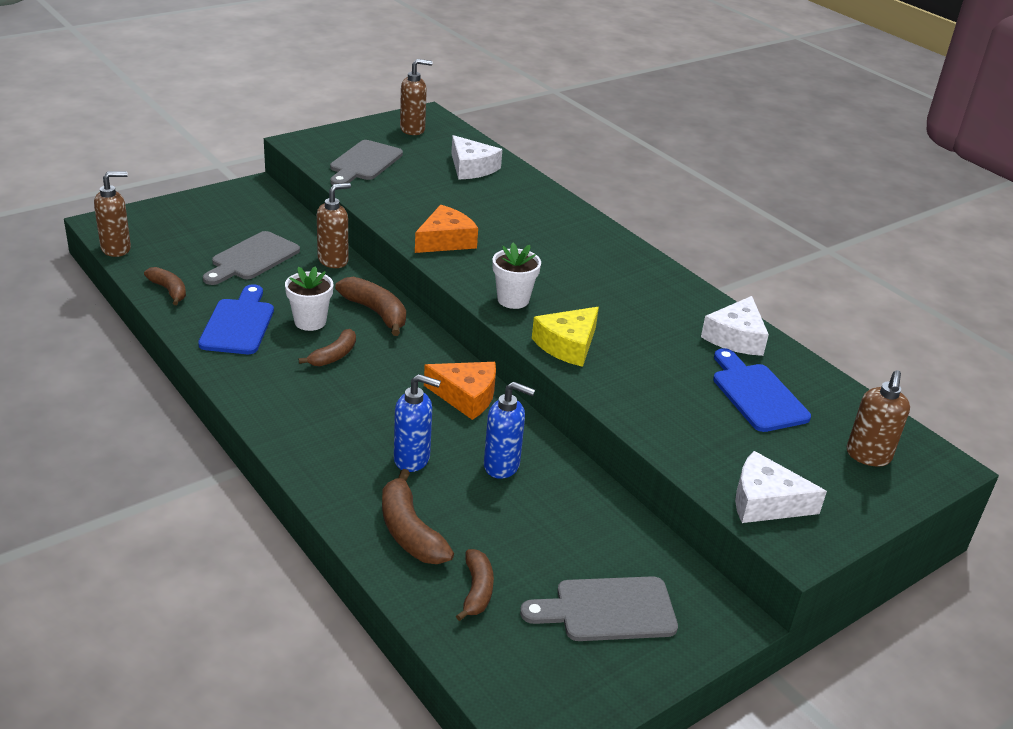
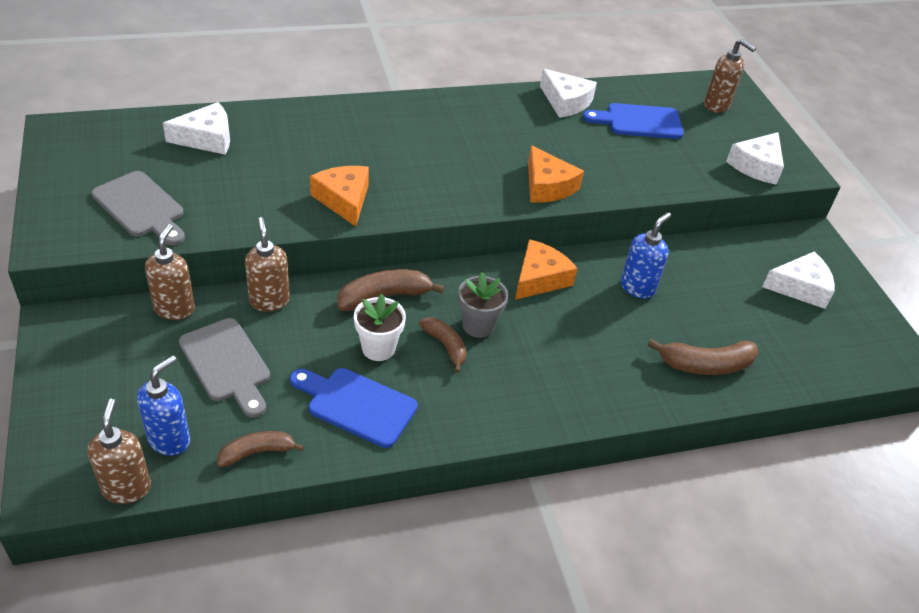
camera: 70 degrees left, 10 degrees up
blue soap dispenser [394,374,441,472] -> blue soap dispenser moved to [137,355,190,456]
brown soap dispenser [400,59,432,135] -> brown soap dispenser moved to [145,224,195,320]
brown banana [456,549,494,621] -> none
white flower pot [492,243,541,309] -> none
grey cutting board [520,576,678,641] -> white cheese [762,251,835,309]
yellow cheese [532,307,599,367] -> orange cheese [528,145,584,202]
none -> grey flower pot [458,272,508,338]

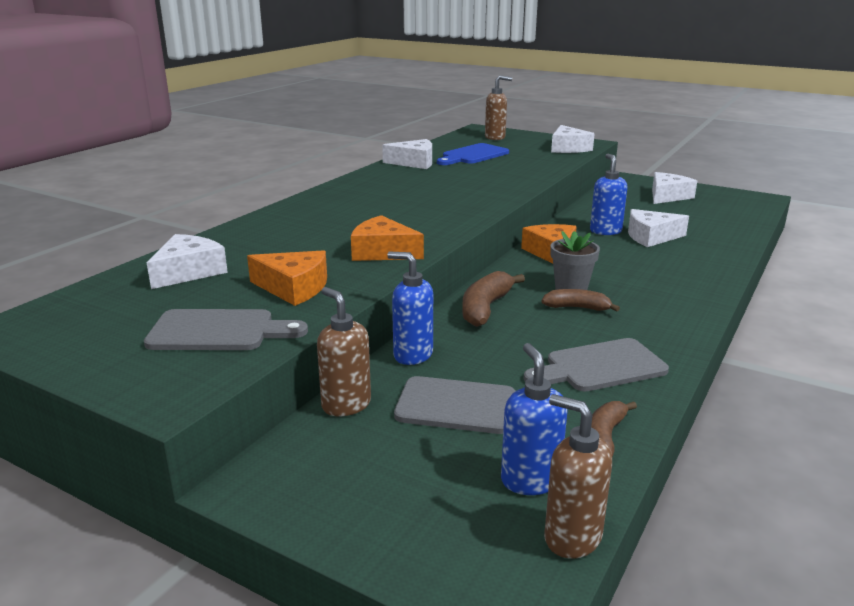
camera: 40 degrees left, 20 degrees down
brown soap dispenser [245,217,290,312] -> blue soap dispenser [387,252,433,365]
blue cutting board [290,368,418,448] -> grey cutting board [524,338,669,392]
white flower pot [354,294,406,361] -> none
orange cheese [528,145,584,202] -> orange cheese moved to [247,250,327,306]
brown banana [648,339,758,375] -> none
none -> white cheese [628,209,689,247]

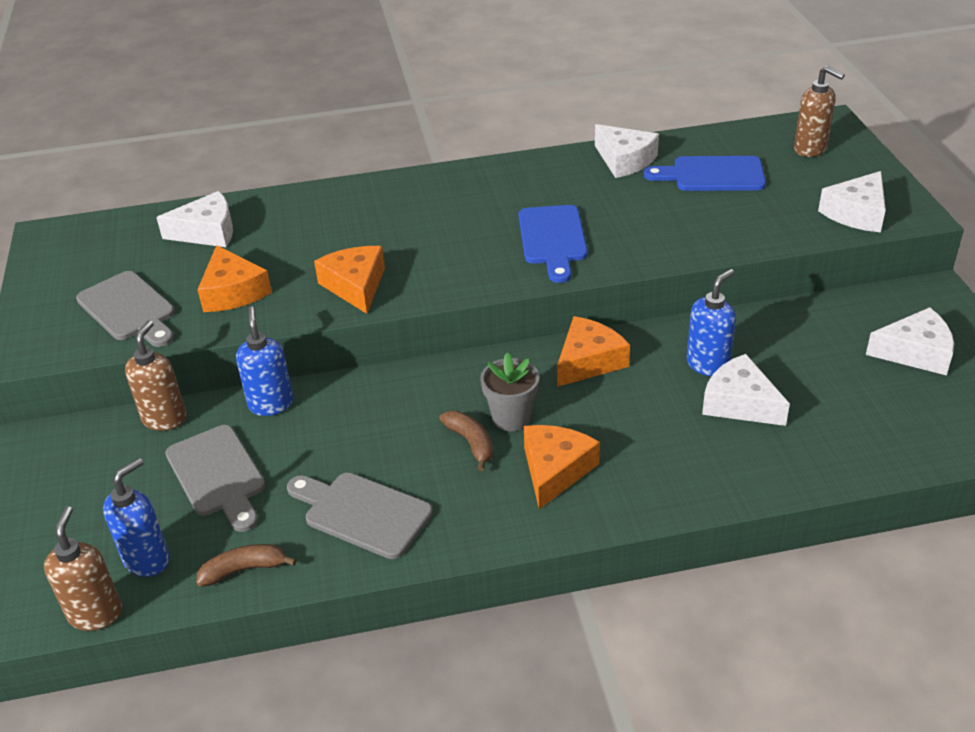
camera: 50 degrees right, 15 degrees up
brown banana [462,271,525,327] -> none
none -> blue cutting board [519,205,588,283]
none -> orange cheese [524,425,600,509]

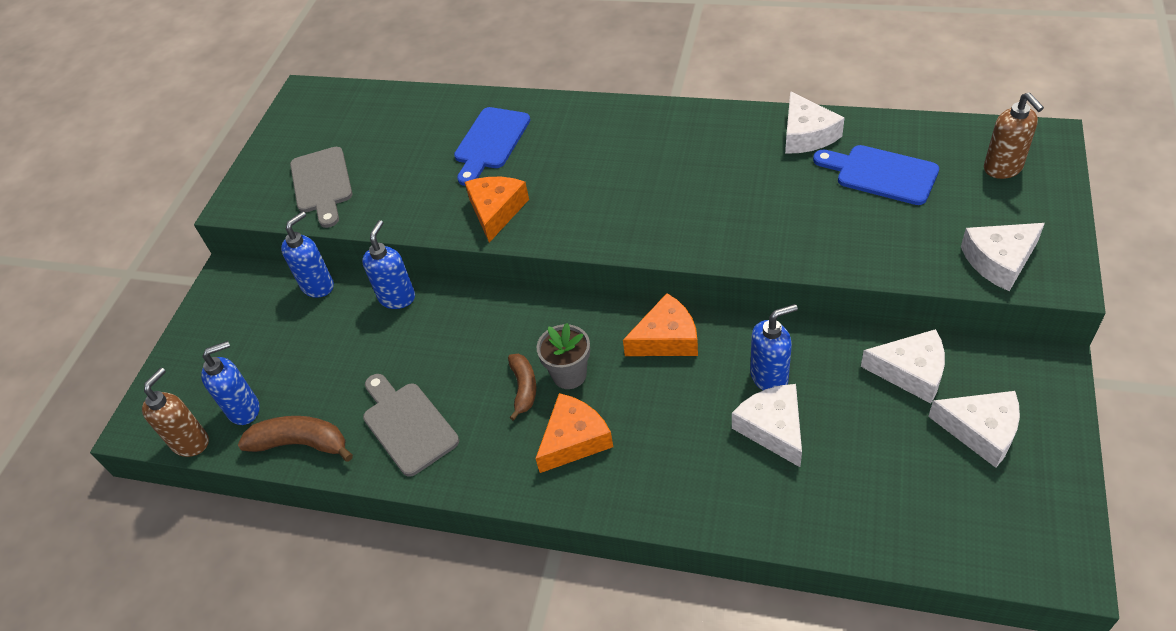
camera: 30 degrees right, 10 degrees up
brown soap dispenser [125,320,186,431] -> blue soap dispenser [281,211,334,298]
white cheese [156,191,233,247] -> white cheese moved to [861,329,945,404]
grey cutting board [165,425,265,532] -> none
brown banana [196,544,296,587] -> brown banana [238,416,353,462], size x1.51
orange cheese [198,245,272,312] -> none
blue cutting board [519,205,588,283] -> blue cutting board moved to [454,107,530,186]

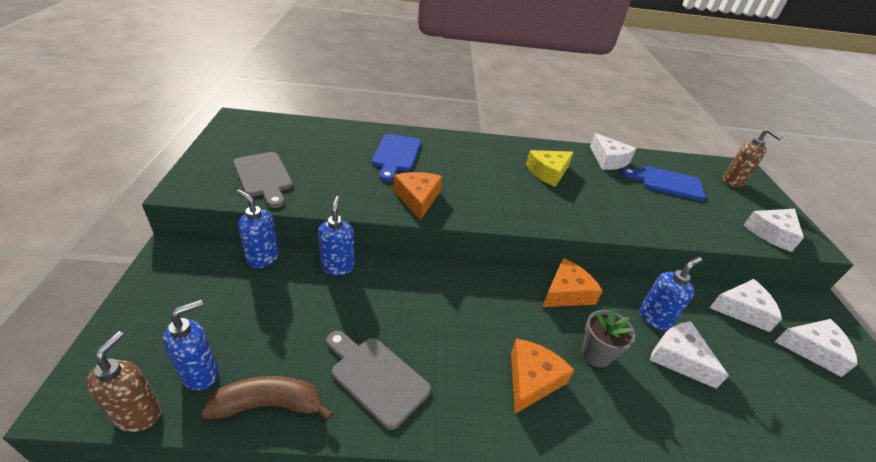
camera: 25 degrees left, 10 degrees down
blue soap dispenser [281,211,334,298] -> blue soap dispenser turned 75 degrees counterclockwise [236,190,279,268]
brown banana [508,354,536,421] -> none
grey flower pot [537,323,590,389] -> grey flower pot moved to [582,308,635,368]
none -> yellow cheese [526,150,574,187]

